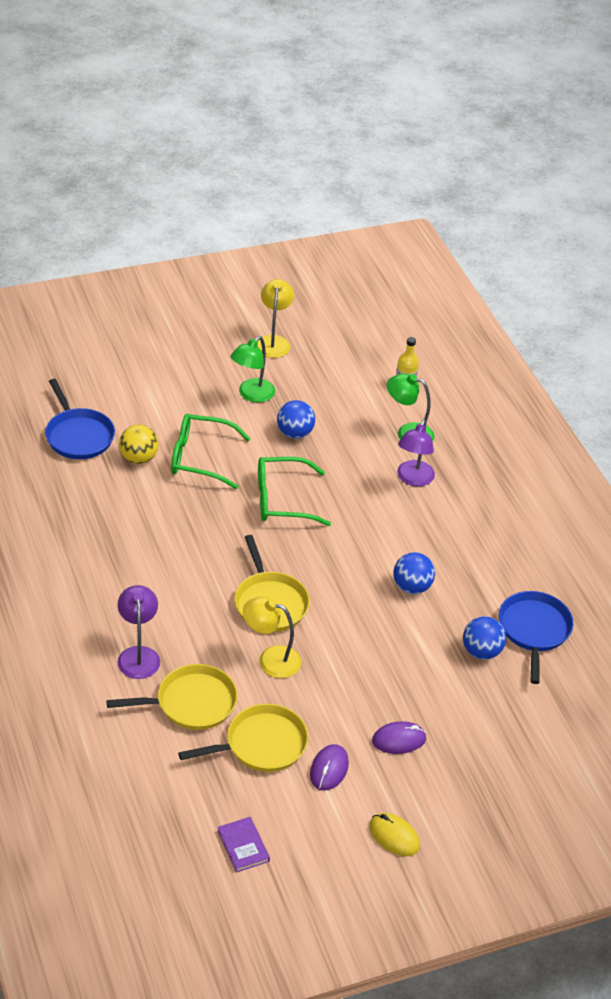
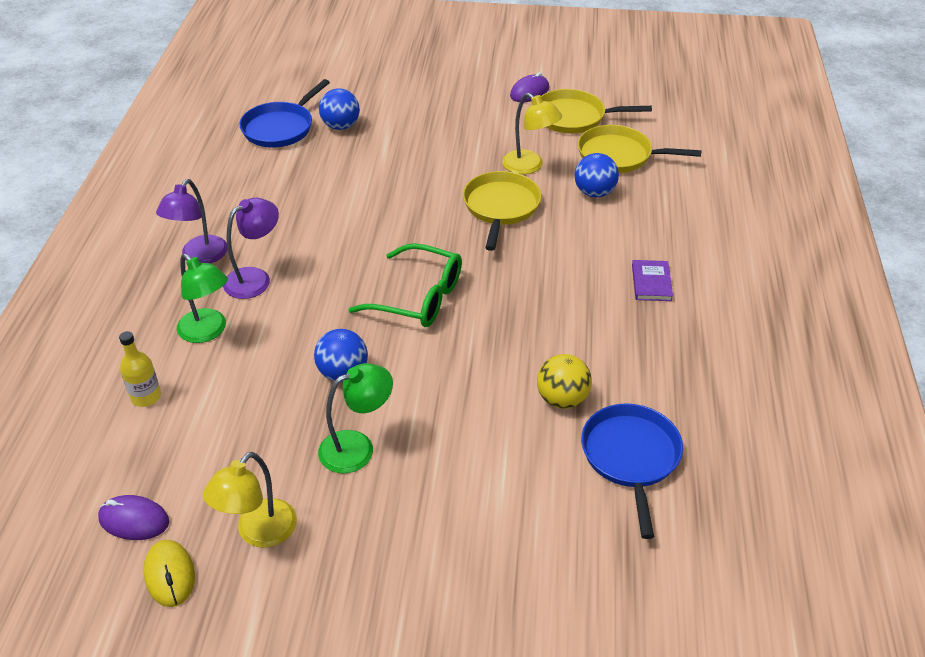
camera: 150 degrees left, 0 degrees up
purple lamp [118,585,160,679] -> purple lamp moved to [156,179,227,263]
green glasses [171,414,251,489] -> none
purple book [218,817,270,873] -> purple book moved to [632,260,673,301]
yellow mouse [369,813,420,856] -> yellow mouse moved to [143,540,195,607]
purple mouse [372,721,426,754] -> purple mouse moved to [98,495,169,540]
blue ball [393,552,435,594] -> blue ball moved to [575,153,619,197]

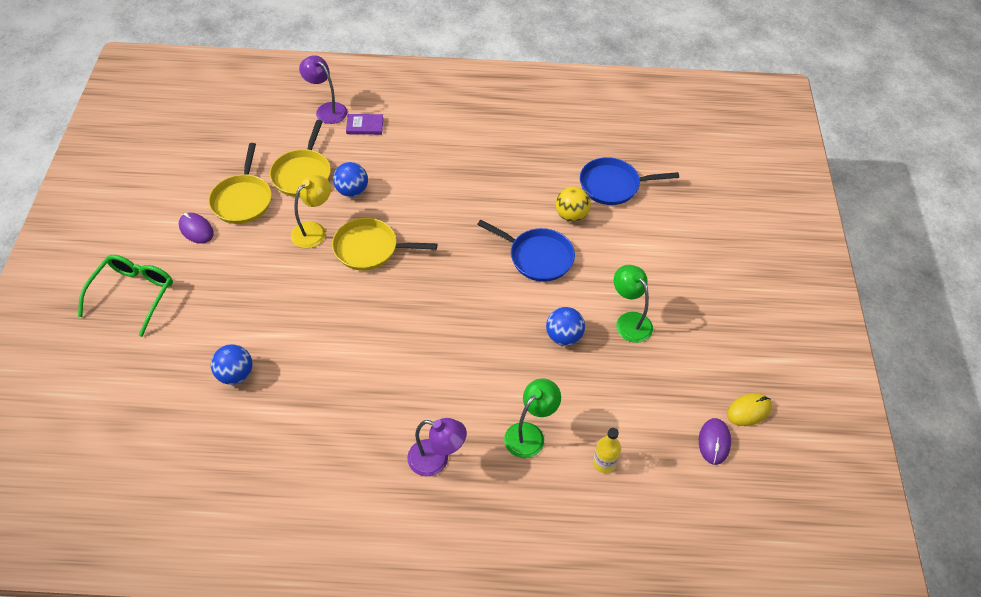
camera: 95 degrees left, 10 degrees up
yellow lamp [203,452,297,548] -> none
purple lamp [223,198,279,299] -> purple lamp moved to [299,55,347,124]
blue pan [240,79,330,147] -> blue pan moved to [477,220,575,282]
green glasses [348,243,462,327] -> green glasses moved to [78,255,173,337]
purple book [632,260,673,301] -> purple book moved to [346,114,383,135]

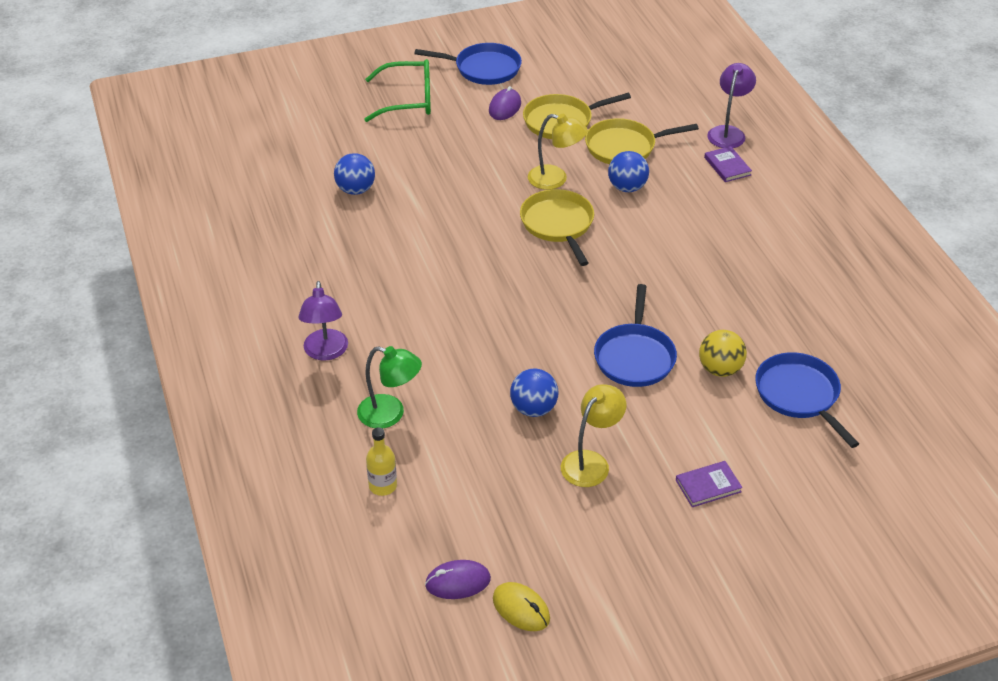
camera: 70 degrees right, 10 degrees down
green lamp [614,265,653,343] -> yellow lamp [561,384,626,487]
none -> blue pan [414,43,522,85]
none -> purple book [676,461,742,507]

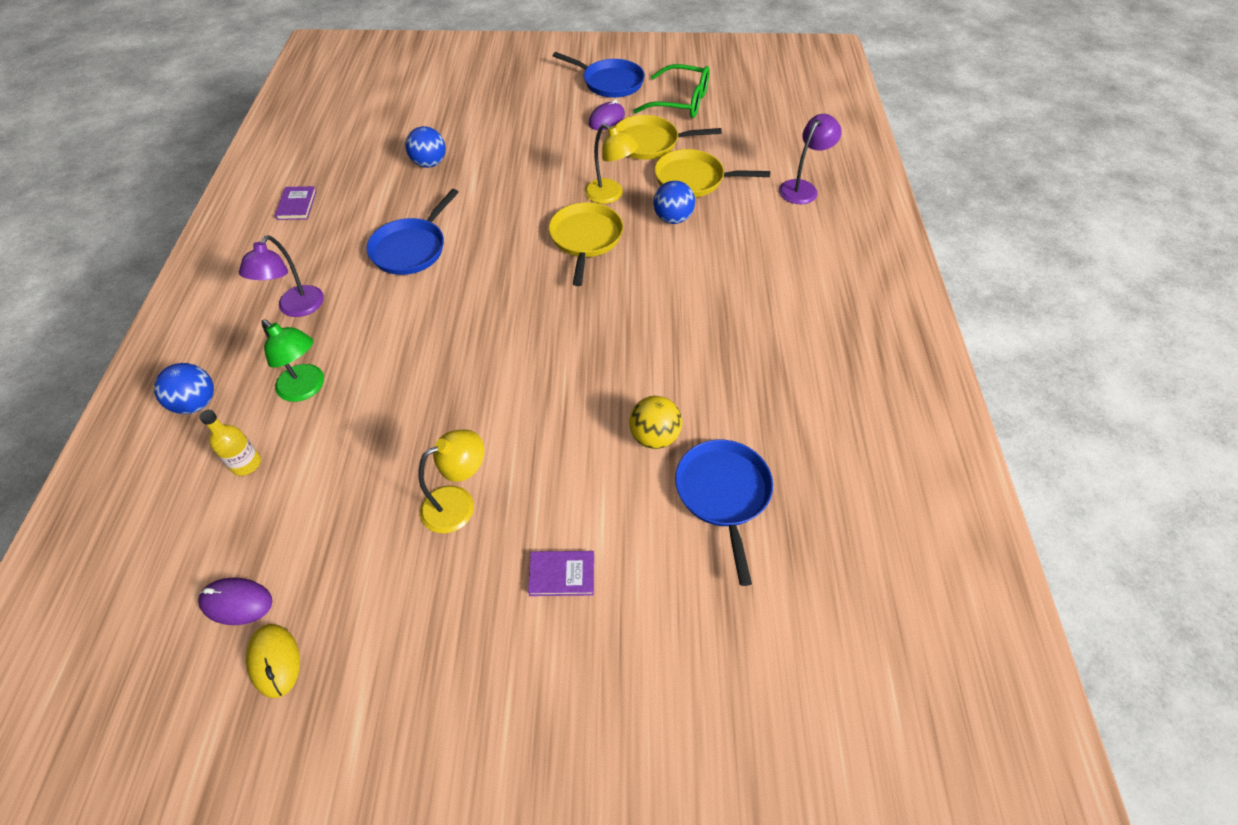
camera: 20 degrees right, 10 degrees up
green glasses [364,59,431,122] -> green glasses moved to [634,64,710,118]
blue ball [510,369,558,417] -> blue ball moved to [154,363,214,414]
blue pan [594,284,677,387] -> blue pan moved to [366,189,459,275]
purple book [704,146,752,182] -> purple book moved to [275,186,317,220]

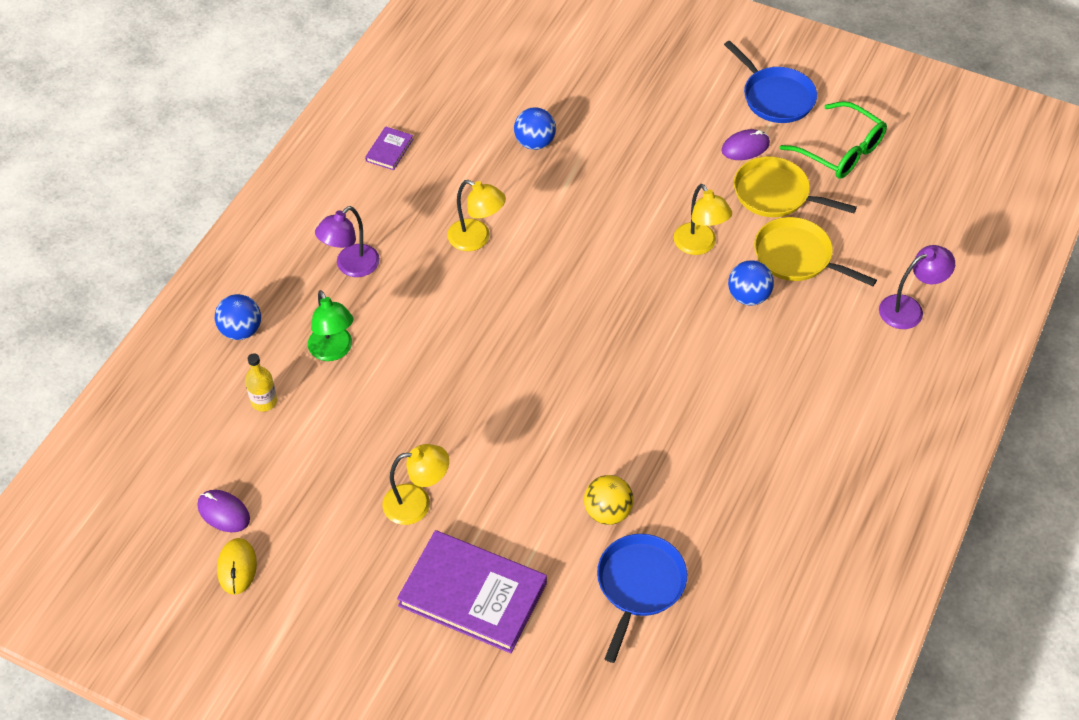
camera: 25 degrees right, 0 degrees up
blue pan [366,189,459,275] -> yellow lamp [447,180,506,251]
purple book [528,551,594,596] -> purple book [397,530,547,653], size x2.25
yellow pan [549,202,623,286] -> none

